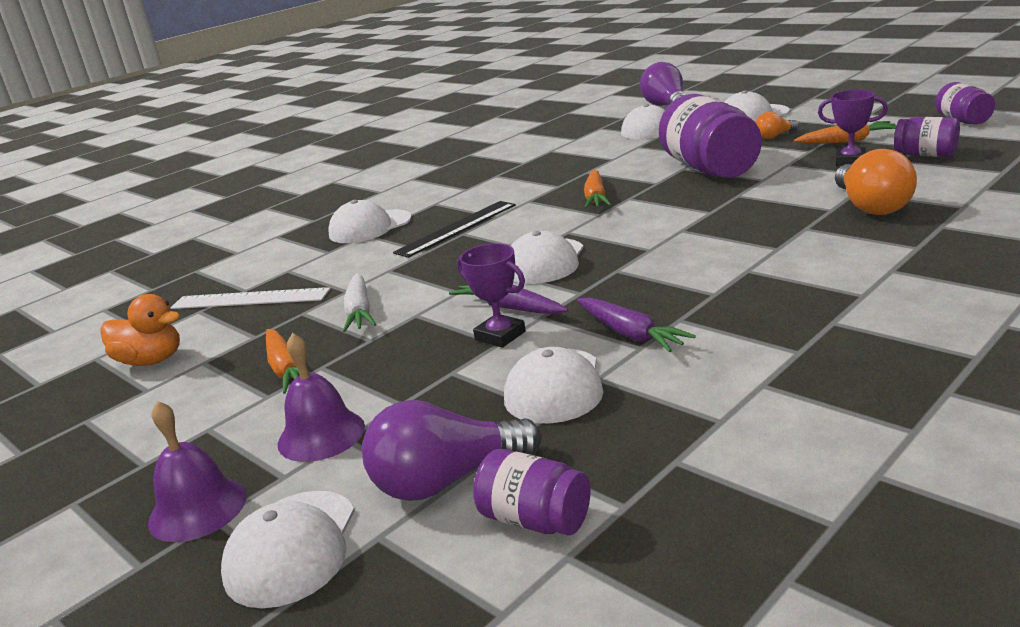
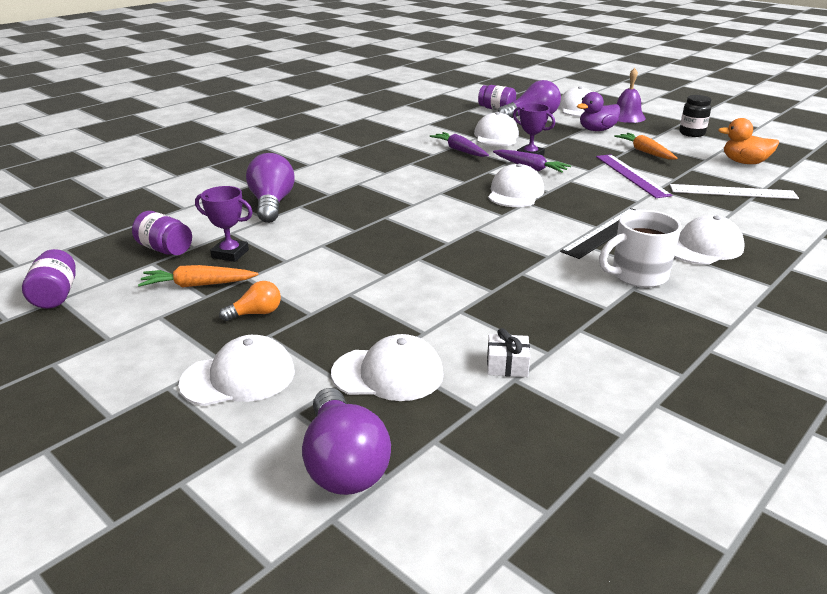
camera: 175 degrees right, 5 degrees up
purple bell [278,333,365,462] -> purple duck [577,92,620,131]
white carrot [343,273,376,332] -> purple ruler [596,154,672,198]
orange carrot [584,170,611,209] -> none
purple jar [659,94,762,178] -> none
orange light bulb [835,149,917,215] -> purple light bulb [246,153,294,223]
none -> white gift [487,328,530,377]
none -> white mug [599,210,682,288]
none -> black jar [679,95,711,137]

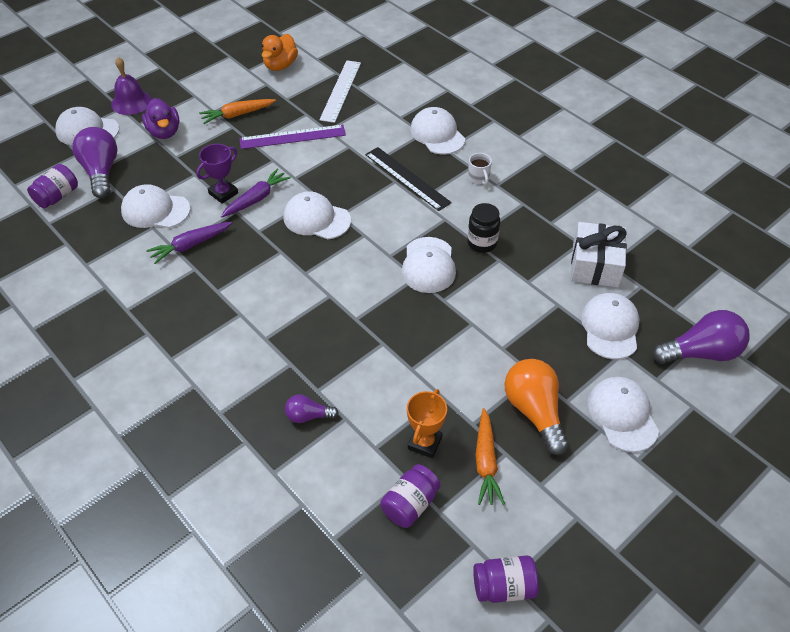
camera: 85 degrees left, 20 degrees up
purple trophy [195,186,253,262] -> orange trophy [407,389,447,458]
orange light bulb [219,281,281,321] -> orange light bulb [504,359,569,455], size x1.88
purple light bulb [246,153,294,223] -> purple light bulb [285,394,339,423], size x0.53
white gift [487,328,530,377] -> white gift [571,222,627,287], size x1.97
white mug [599,210,682,288] -> white mug [468,153,492,185], size x0.53
black jar [679,95,711,137] -> black jar moved to [467,203,500,253]
none -> white cap [401,237,456,293]

